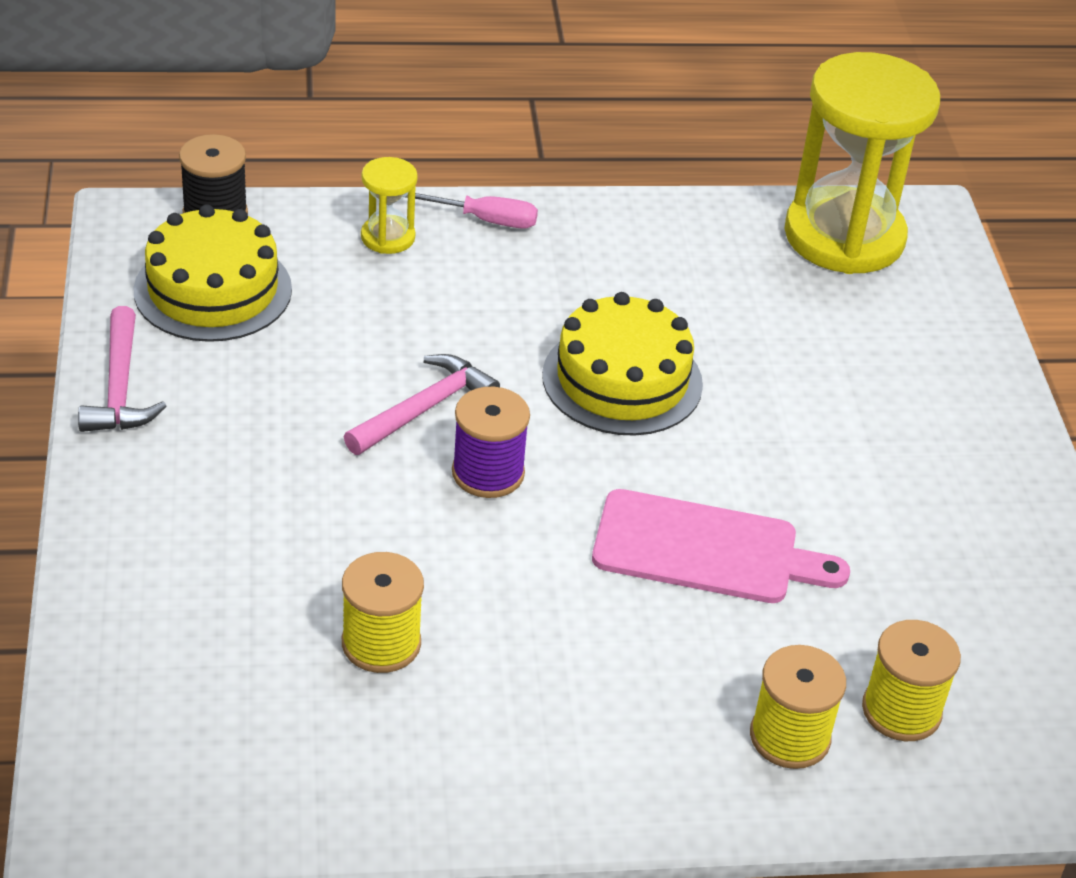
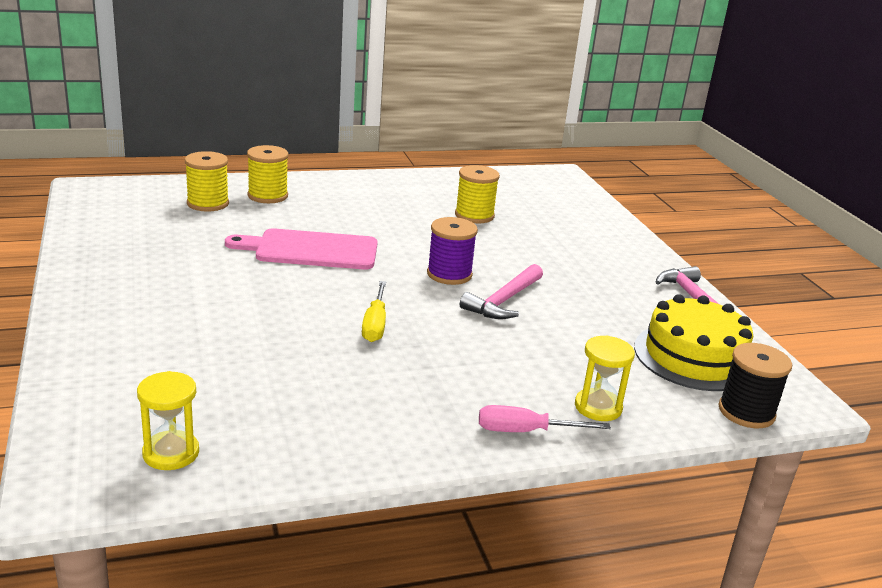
camera: 170 degrees right, 15 degrees down
yellow cake [542,292,703,436] -> yellow screwdriver [362,281,386,342]
yellow hourglass [784,52,940,274] -> yellow hourglass [137,371,199,470], size x0.44

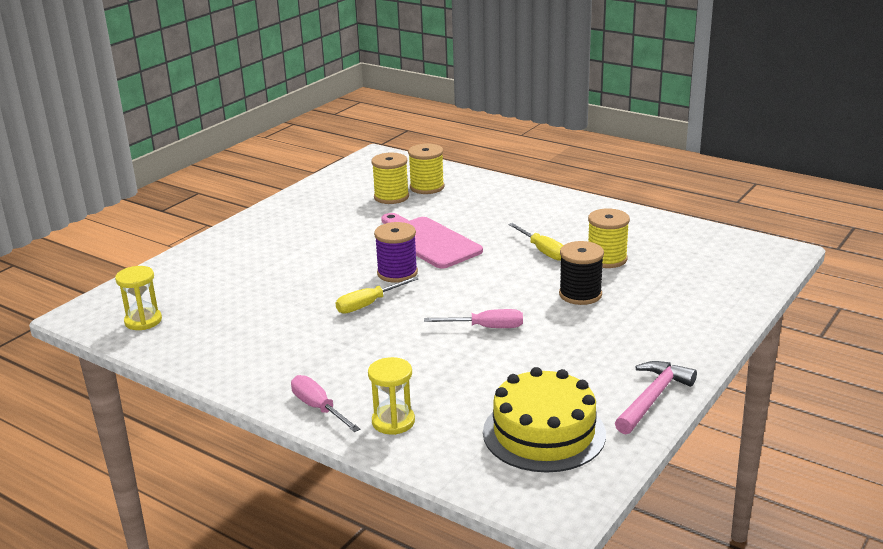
camera: 55 degrees right, 0 degrees up
yellow spool [247,145,288,203] -> yellow spool moved to [371,153,409,204]
purple spool [427,217,478,285] -> purple spool moved to [374,222,418,283]
pink hammer [460,264,543,319] -> pink screwdriver [424,309,523,328]
black spool [718,343,792,428] -> black spool moved to [559,241,604,305]
none -> yellow screwdriver [508,223,563,261]

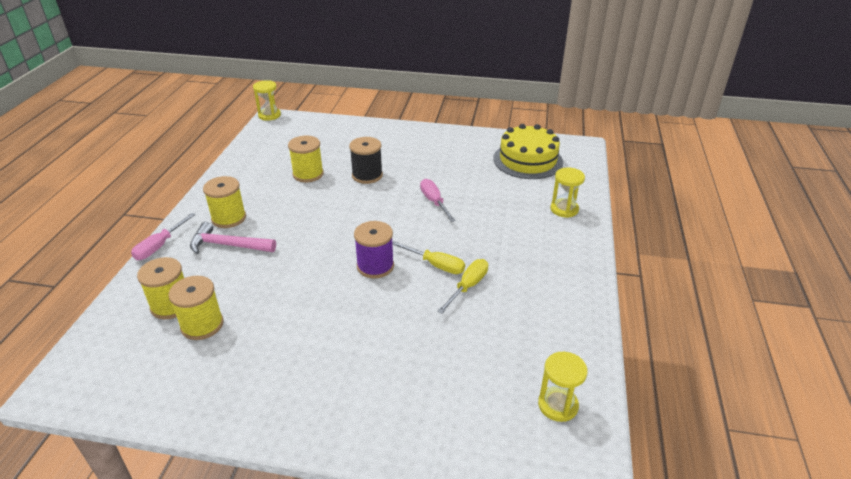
camera: 115 degrees left, 10 degrees up
pink screwdriver [291,375,360,432] -> pink screwdriver moved to [131,213,196,260]
pink cutting board [381,213,483,269] -> none
yellow screwdriver [508,223,563,261] -> yellow screwdriver moved to [437,259,488,313]
pink hammer [615,361,697,435] -> pink hammer moved to [190,222,276,254]
none -> yellow spool [203,176,246,228]
none -> yellow hourglass [253,80,281,121]

